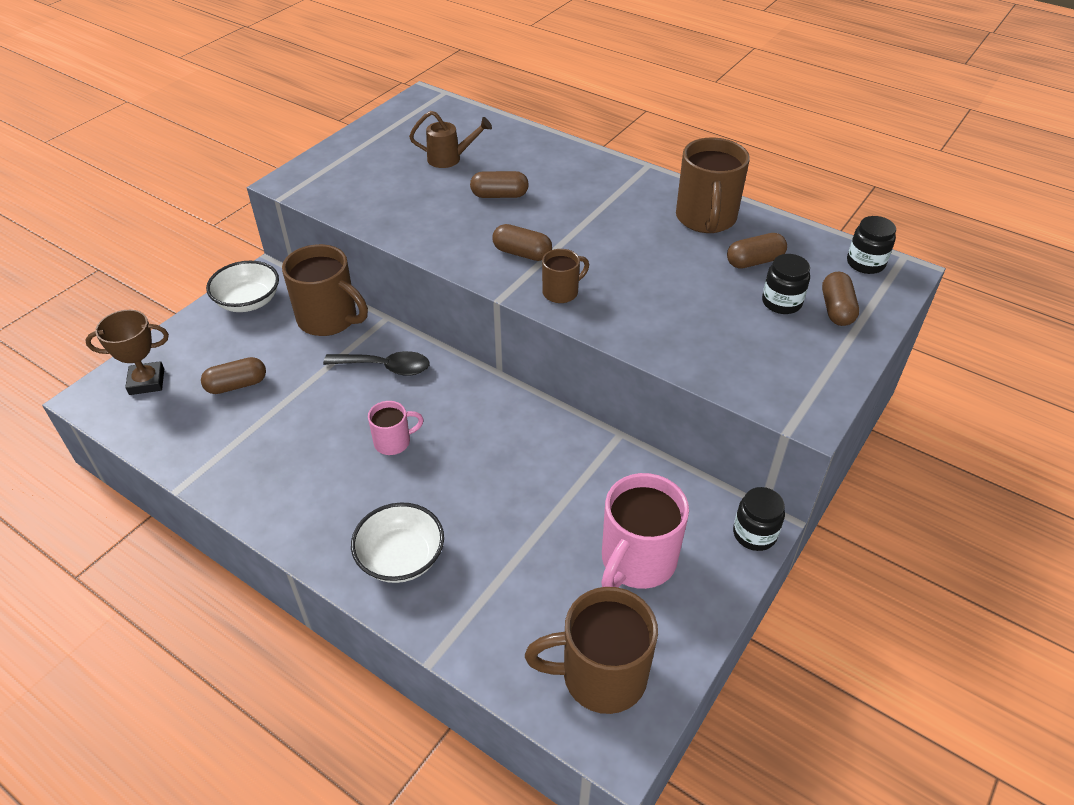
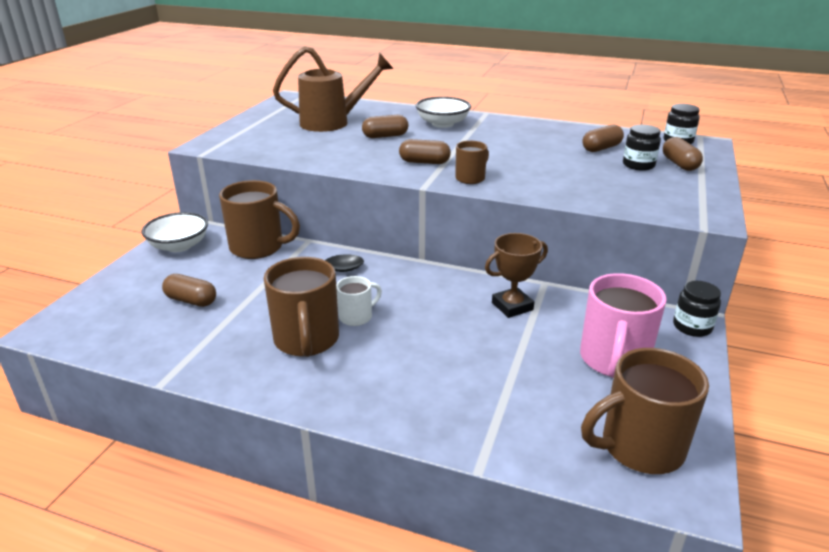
camera: 15 degrees left, 15 degrees down
brown trophy [85,310,169,395] -> brown trophy moved to [485,233,548,318]
brown capsule [201,357,266,394] -> brown capsule turned 60 degrees clockwise [162,274,216,307]
white bowl [351,502,444,583] -> white bowl moved to [416,97,471,128]
pink mug [368,401,424,455] -> white mug [336,276,382,326]
brown watering can [409,111,492,168] -> brown watering can [273,46,393,132], size x1.79
brown mug [676,138,750,233] -> brown mug moved to [264,257,339,357]

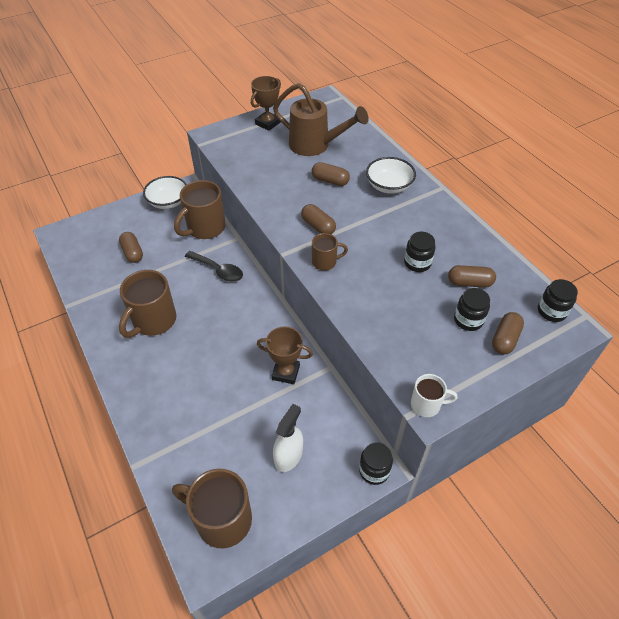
camera: 40 degrees right, 20 degrees up
brown mug [219,180,300,259] -> brown mug turned 75 degrees clockwise [174,180,225,239]
white mug [336,276,382,326] -> white mug moved to [411,374,458,417]
pink mug [580,273,667,378] -> white spray bottle [273,404,303,472]
none -> brown trophy [251,76,281,131]
none -> black jar [404,232,436,272]

